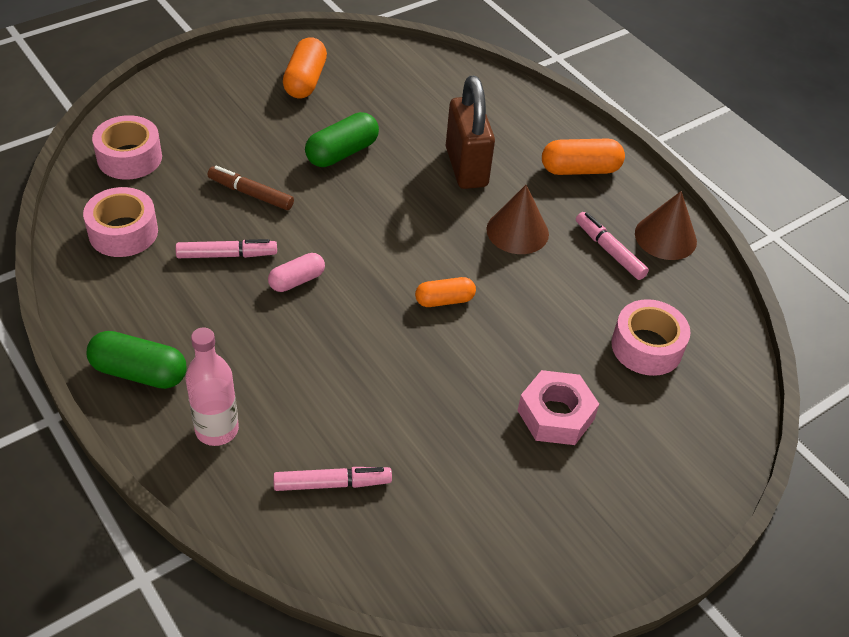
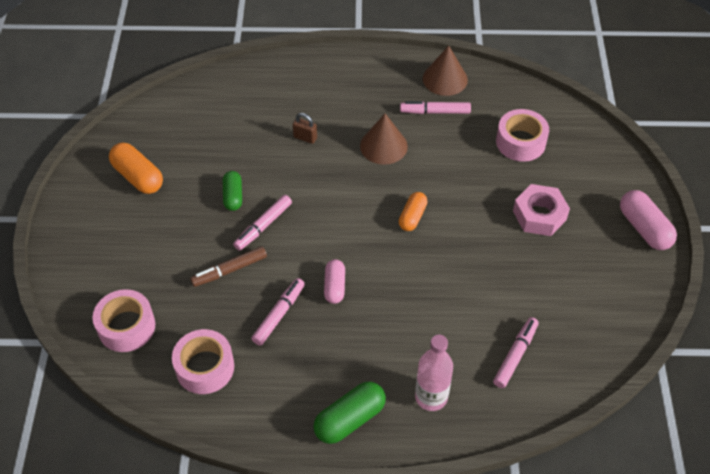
camera: 50 degrees left, 5 degrees up
green capsule [305,112,379,167] -> green capsule [223,171,242,211], size x0.65
brown padlock [446,76,495,189] -> brown padlock [293,113,317,144], size x0.42
orange capsule [542,138,625,175] -> none
none -> pink marker [233,195,292,251]
none -> pink capsule [620,190,677,250]

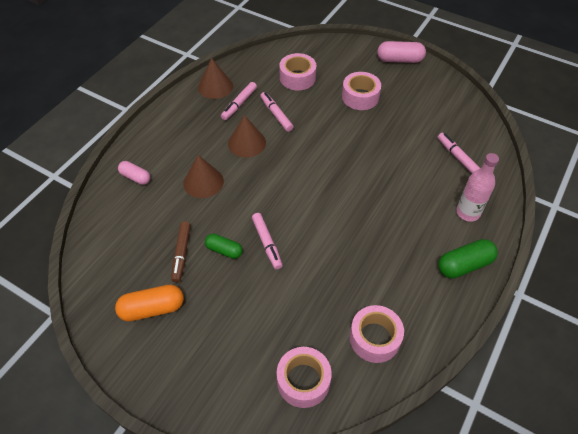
camera: 60 degrees left, 0 degrees up
brown marker [190,246,267,287] -> brown marker moved to [171,221,191,283]
pink marker [251,278,305,346] -> pink marker moved to [260,92,294,132]
brown padlock [293,113,317,144] -> brown cone [183,155,224,198]
green capsule [313,381,386,444] -> green capsule turned 75 degrees clockwise [438,239,498,278]
pink capsule [324,259,345,304] -> pink capsule moved to [118,161,151,185]
orange capsule [399,192,427,231] -> none
pink nut [513,184,570,236] -> pink tape [342,72,381,110]

